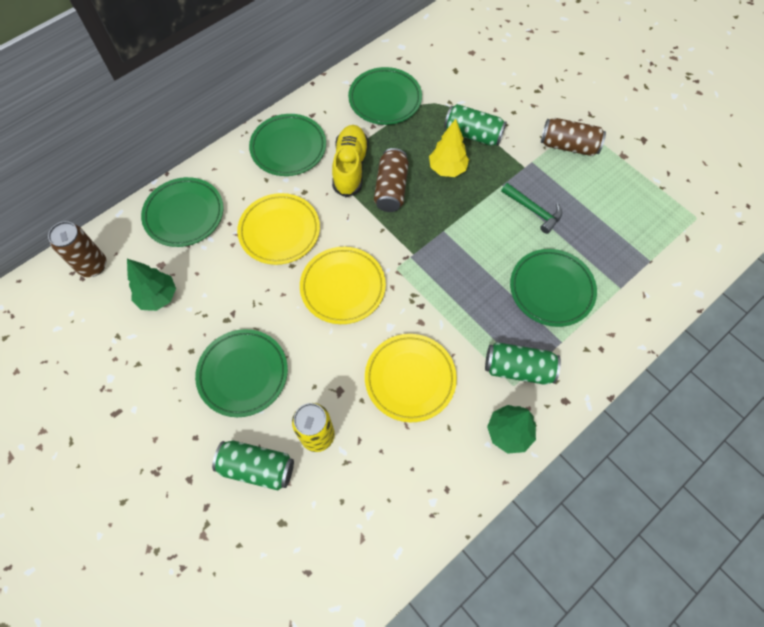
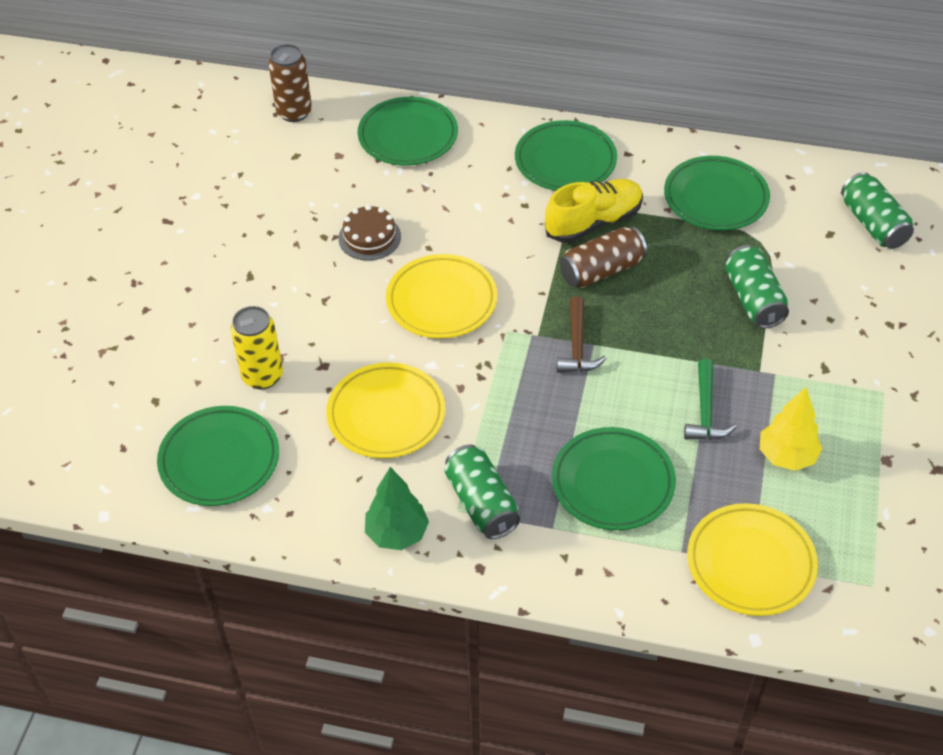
camera: 55 degrees right, 15 degrees down
green tree [127,259,176,311] -> none
green plate [195,329,288,417] -> green plate moved to [157,406,279,506]
green can [212,440,294,491] -> green can moved to [841,172,914,249]
yellow plate [237,193,320,265] -> yellow plate moved to [687,503,818,616]
yellow tree [429,119,469,177] -> yellow tree moved to [760,387,822,471]
brown can [541,118,606,156] -> none
none -> brown cake [338,205,401,261]
none -> brown hammer [557,296,607,373]

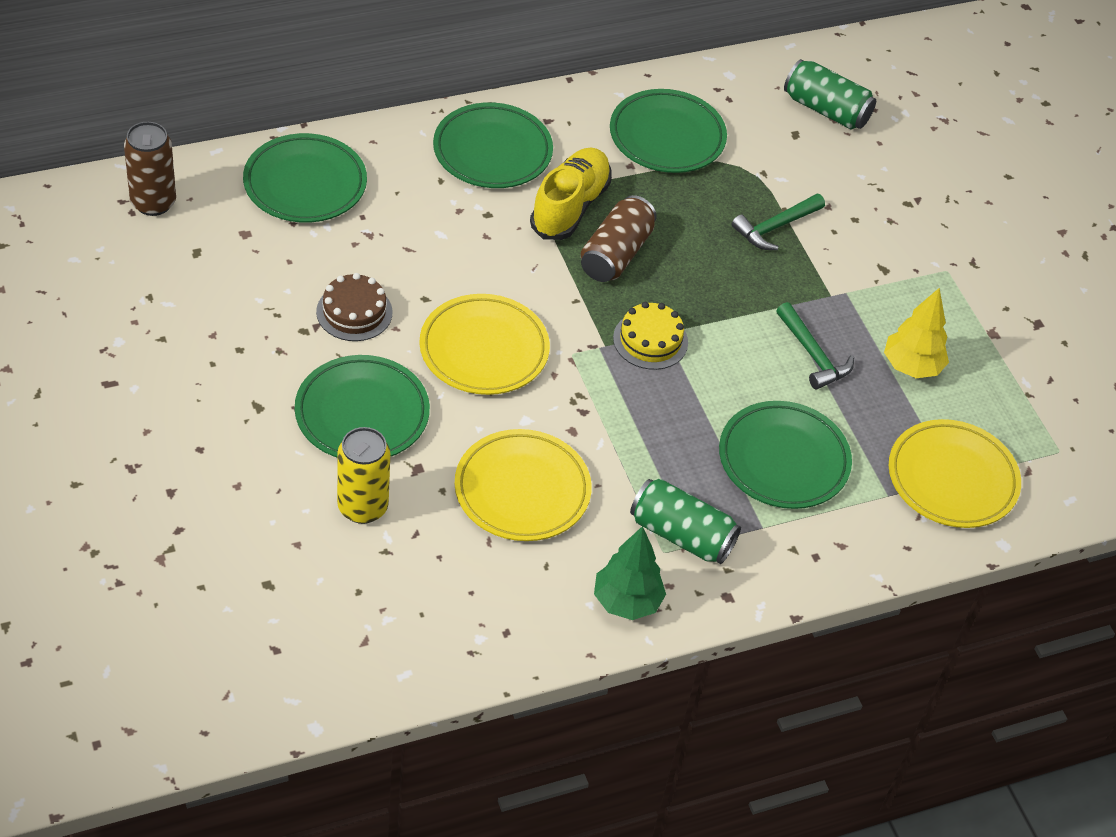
camera: 40 degrees left, 0 degrees up
green plate [157,406,279,506] -> green plate moved to [295,355,430,457]
brown hammer [557,296,607,373] -> yellow cake [613,302,688,370]
green can [725,245,789,328] -> green hammer [732,194,825,250]

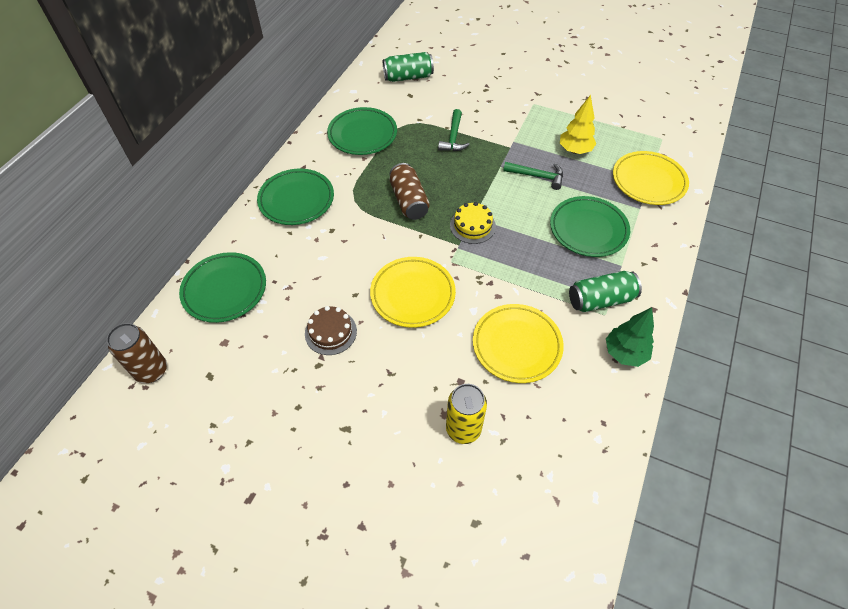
camera: 40 degrees left, 5 degrees up
green plate [295,355,430,457] -> none
yellow shoe [530,148,612,240] -> none

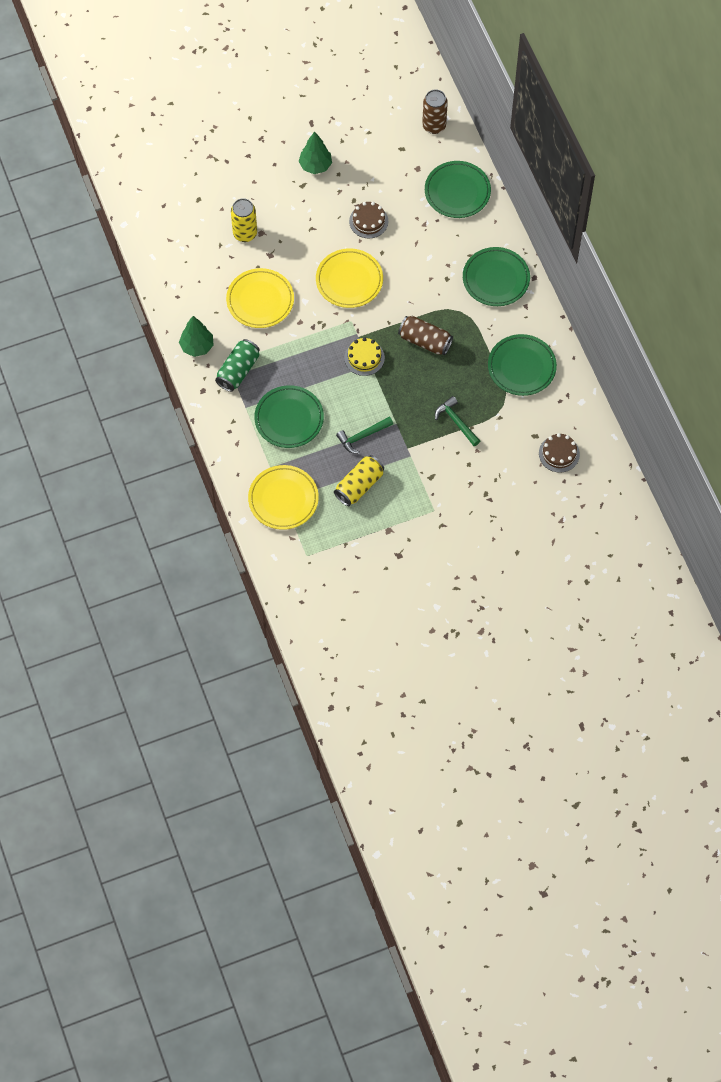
camera: 135 degrees right, 10 degrees up
green can [383,52,434,82] -> brown cake [539,433,580,473]
yellow tree [560,95,596,154] -> yellow can [334,455,384,506]
none -> green tree [299,131,332,174]

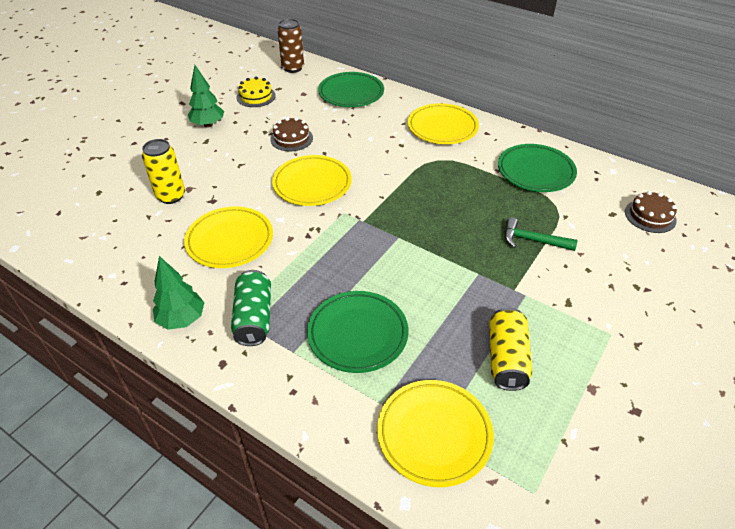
camera: 35 degrees left, 20 degrees down
green hammer [336,416,393,454] -> none
yellow cake [344,337,385,376] -> yellow cake moved to [236,77,276,107]
brown can [398,316,453,355] -> none
green plate [463,247,530,306] -> yellow plate [408,103,479,144]

